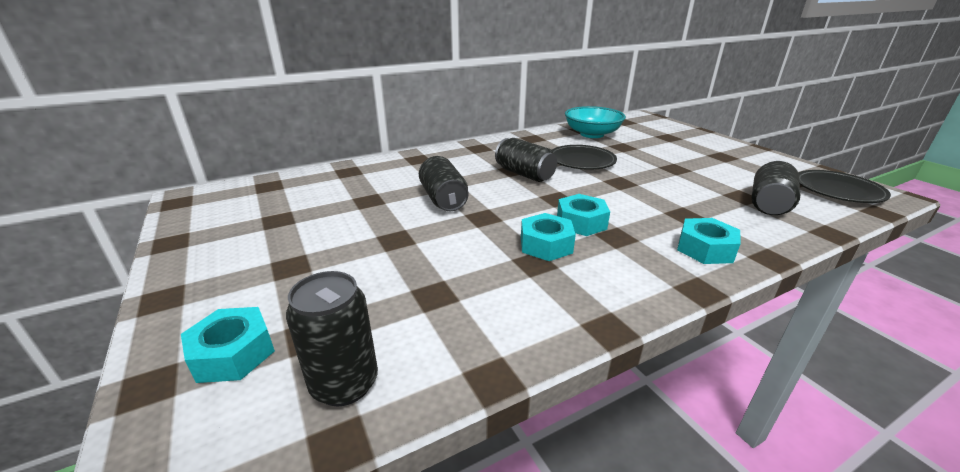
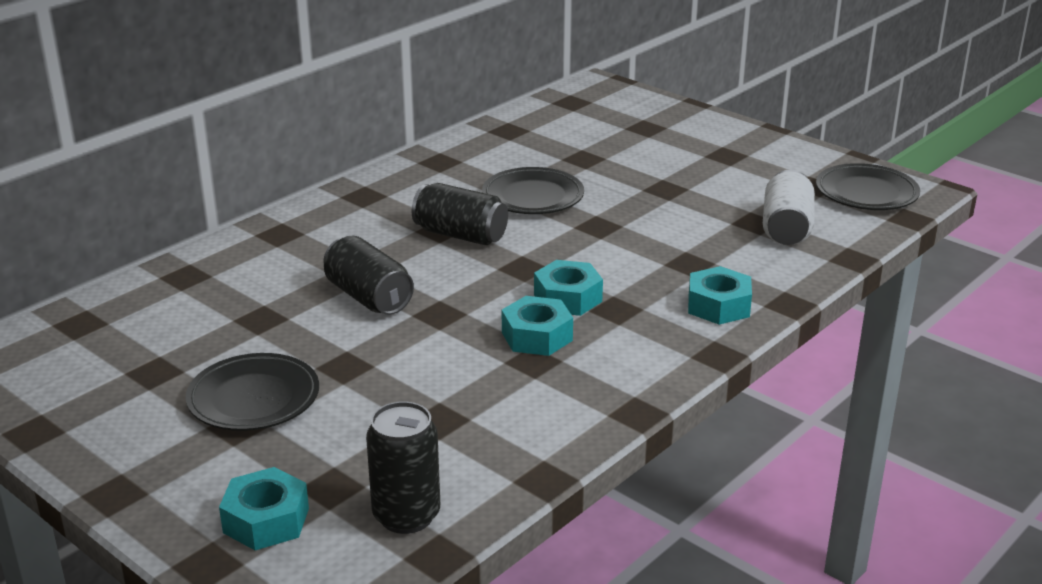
camera: 20 degrees left, 0 degrees up
turquoise bowl [565,106,626,138] -> none
black can [752,161,800,215] -> white can [763,170,815,245]
none -> black plate [186,353,319,431]

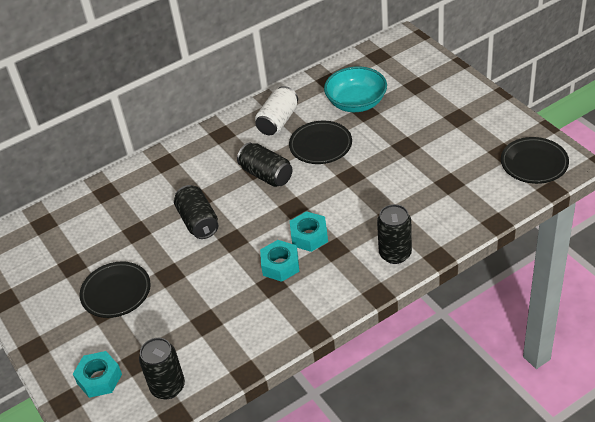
camera: 20 degrees right, 15 degrees up
turquoise nut [688,266,752,325] -> black can [377,204,412,264]
white can [763,170,815,245] -> white can moved to [255,86,298,135]
none -> turquoise bowl [324,66,387,112]

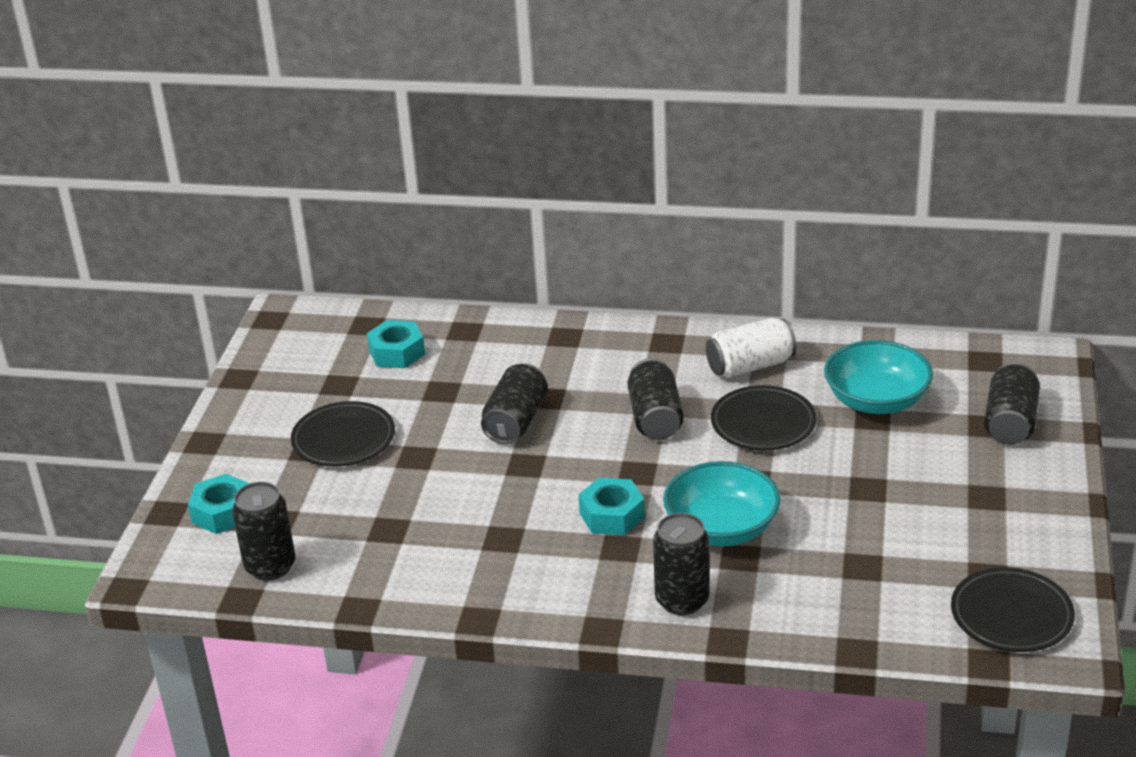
camera: 40 degrees right, 10 degrees down
turquoise nut [260,240,299,282] -> turquoise nut moved to [367,320,425,368]
none -> turquoise bowl [663,461,780,547]
none -> black can [984,362,1040,445]

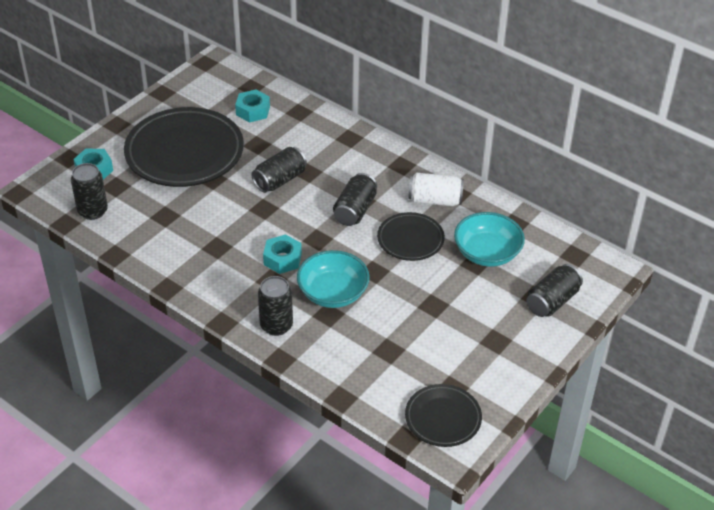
camera: 25 degrees right, 10 degrees up
black plate [291,401,395,467] -> black plate [124,107,244,187], size x1.89

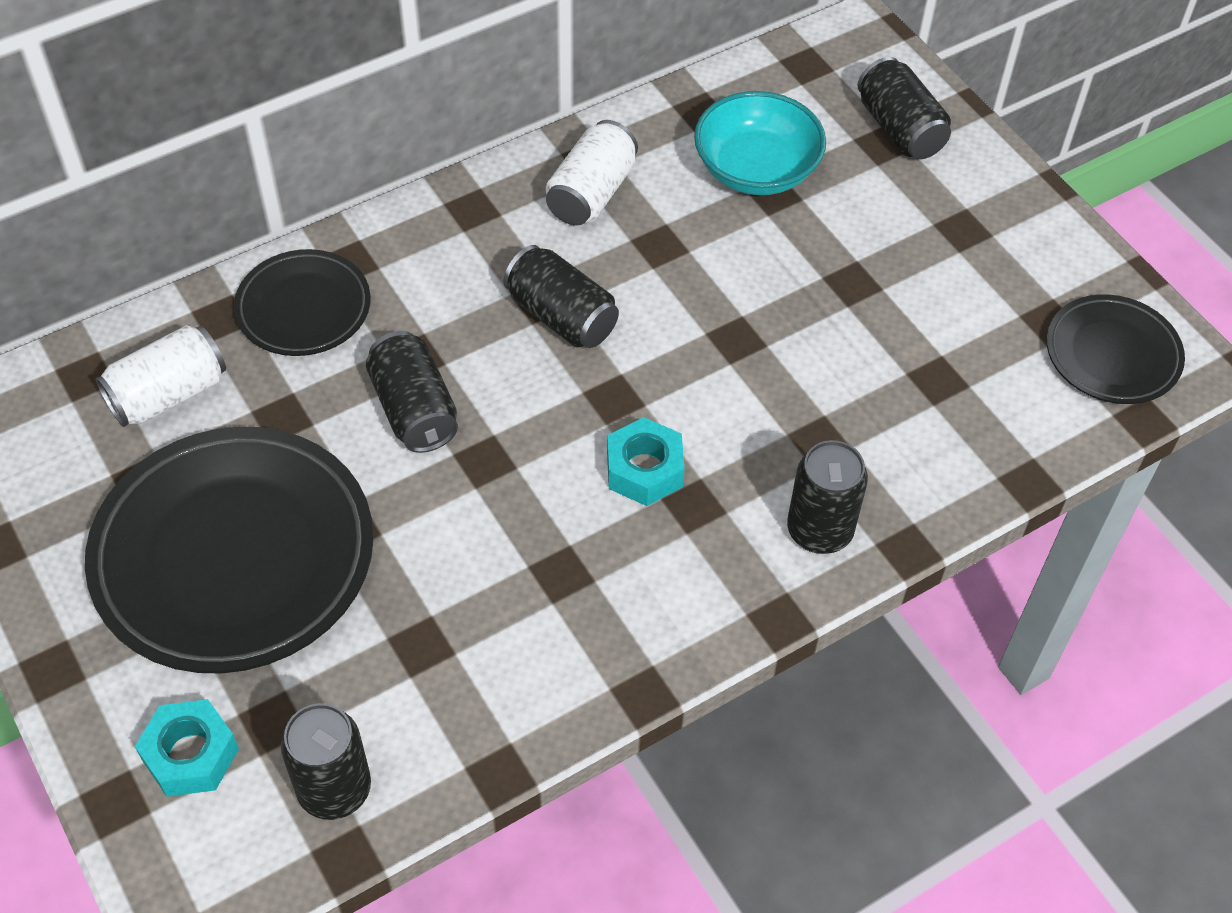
camera: 70 degrees left, 10 degrees up
turquoise nut [235,89,270,122] -> white can [95,325,226,427]
turquoise bowl [297,250,370,308] -> none
black plate [377,212,445,261] -> black plate moved to [234,249,371,356]

